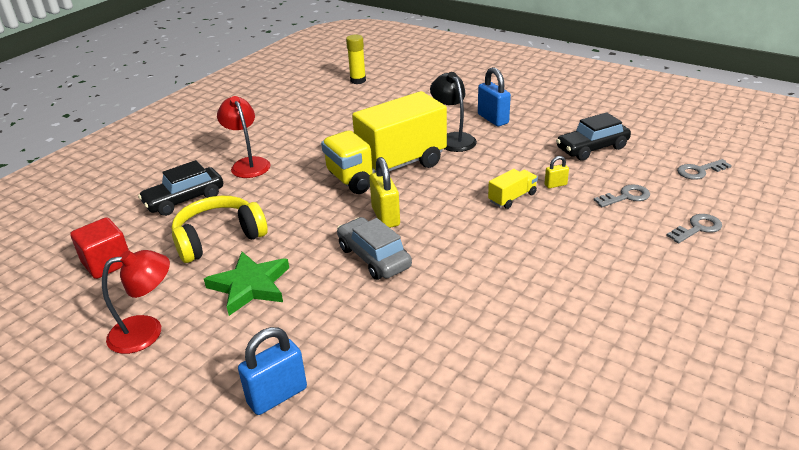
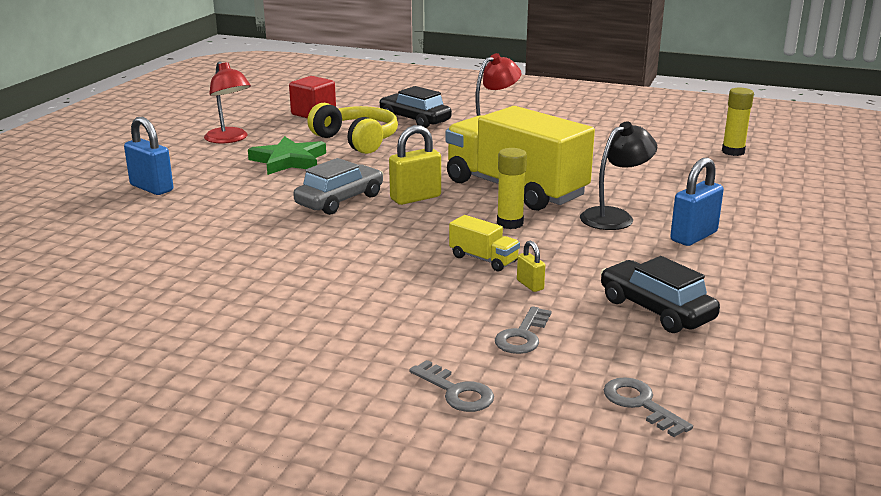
camera: 75 degrees right, 10 degrees down
grey key [594,184,650,207] -> grey key turned 60 degrees clockwise [495,306,551,354]
none -> yellow glue stick [497,148,527,229]

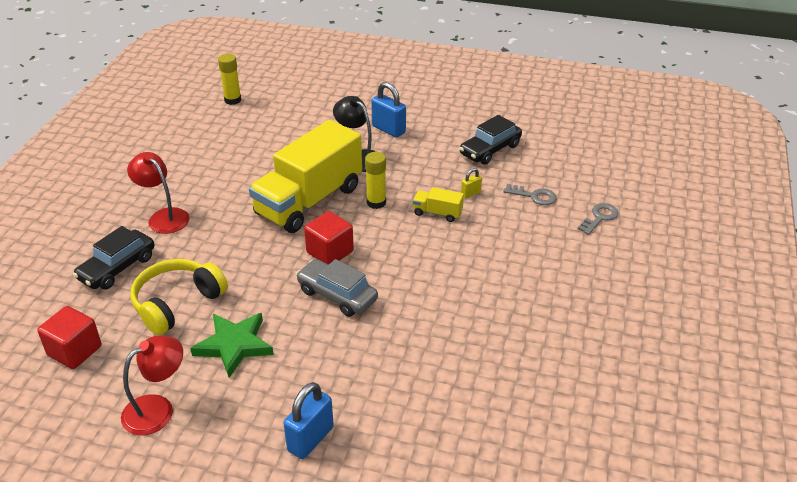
camera: 95 degrees left, 15 degrees up
yellow padlock [389,125,441,205] -> red cube [304,211,354,264]
yellow truck [449,215,520,271] -> yellow truck turned 105 degrees counterclockwise [413,187,464,222]
grey key [604,377,693,437] -> none

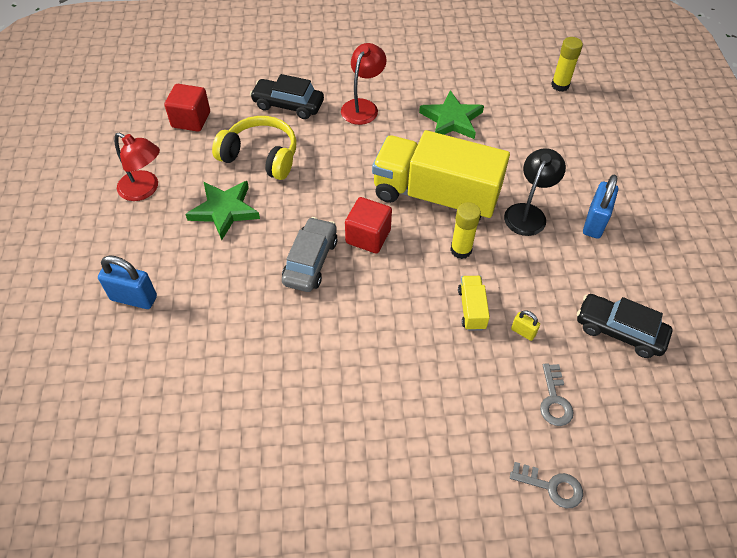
camera: 70 degrees right, 15 degrees up
none -> green star [419,90,484,139]

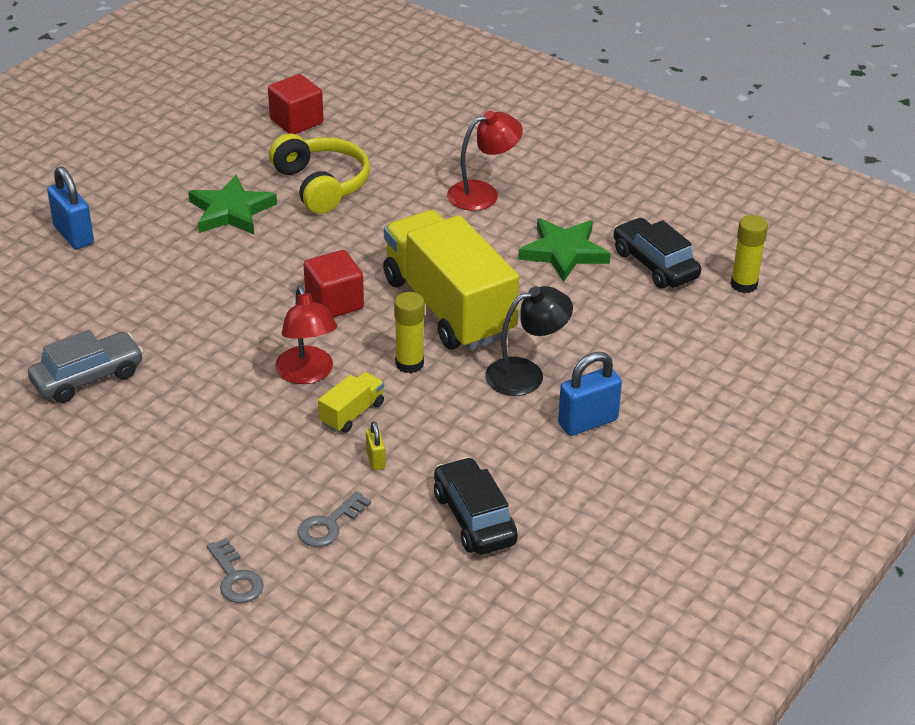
camera: 40 degrees right, 15 degrees down
red lamp [114,133,160,201] -> red lamp moved to [275,286,337,384]
black car [250,74,324,119] -> black car moved to [614,218,701,288]
grey car [282,217,338,292] -> grey car moved to [28,330,144,403]

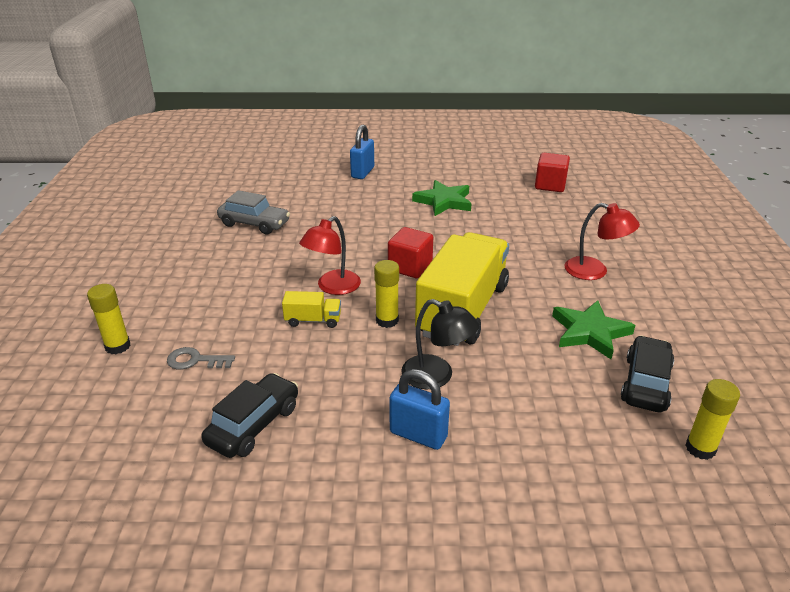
camera: 55 degrees right, 5 degrees down
grey key [207,538,264,603] -> yellow glue stick [87,284,131,354]
yellow headphones [269,133,370,214] -> none
yellow padlock [366,421,386,470] -> none

